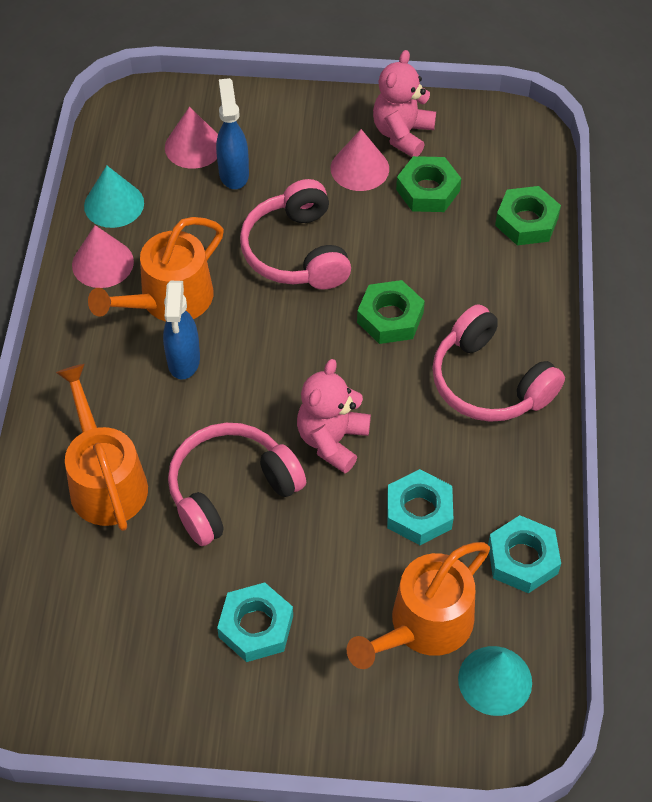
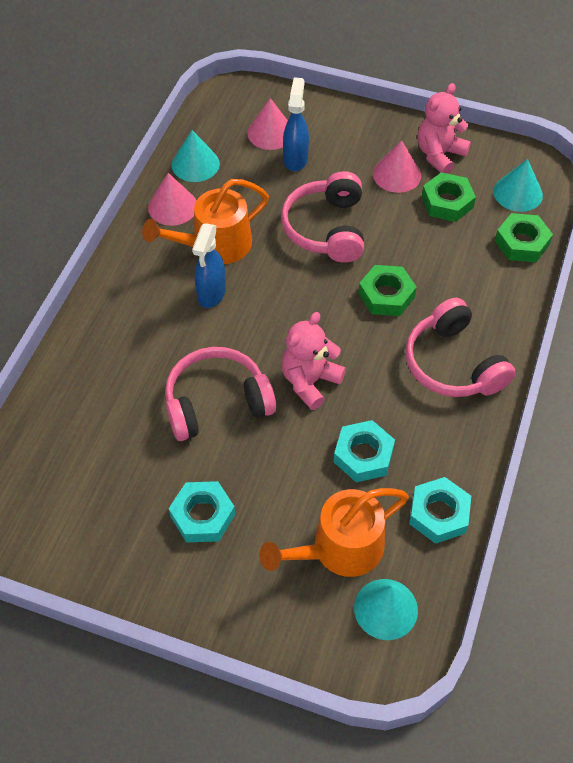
camera: 15 degrees right, 0 degrees up
orange watering can [56,364,148,531] -> none
none -> turquoise cone [493,159,543,212]

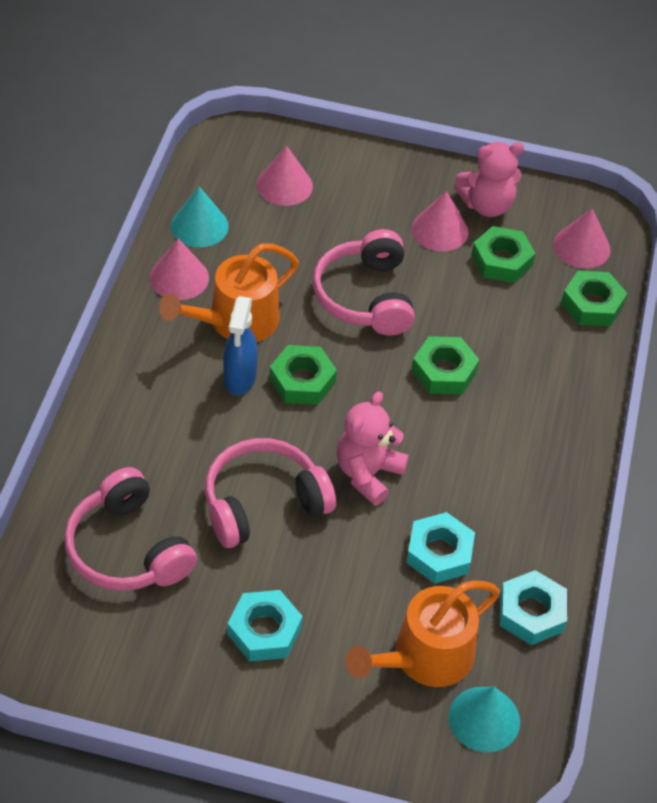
camera: 10 degrees left, 5 degrees down
blue spray bottle [283,77,309,171] -> none
pink headphones [405,298,516,397] -> pink headphones moved to [64,467,197,591]
pink teddy bear [417,83,471,174] -> pink teddy bear turned 135 degrees counterclockwise [454,142,524,217]
turquoise cone [493,159,543,212] -> pink cone [554,208,610,269]
none -> green nut [269,345,337,405]

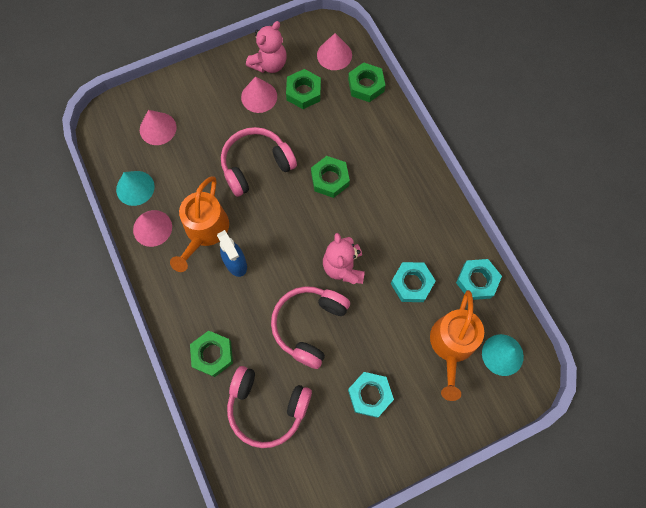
camera: 35 degrees left, 20 degrees up
green nut [269,345,337,405] -> green nut moved to [190,331,233,377]
pink headphones [313,229,415,335] -> pink headphones turned 105 degrees clockwise [221,127,297,197]

